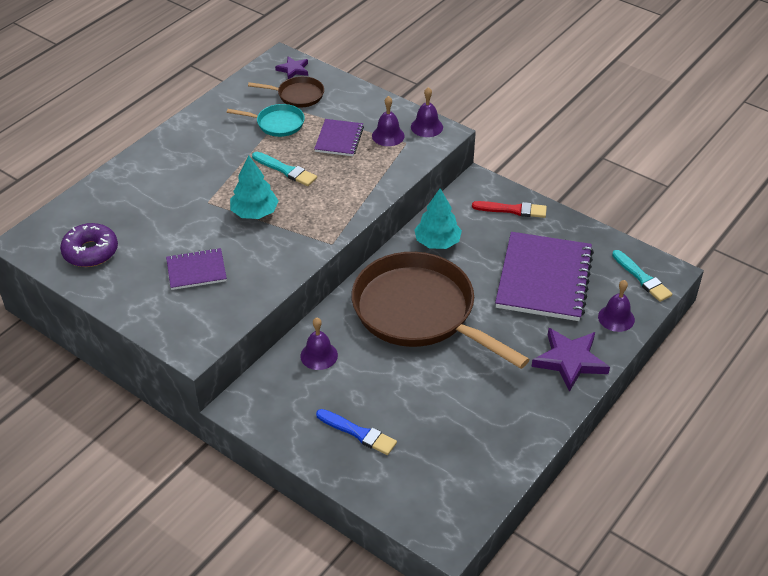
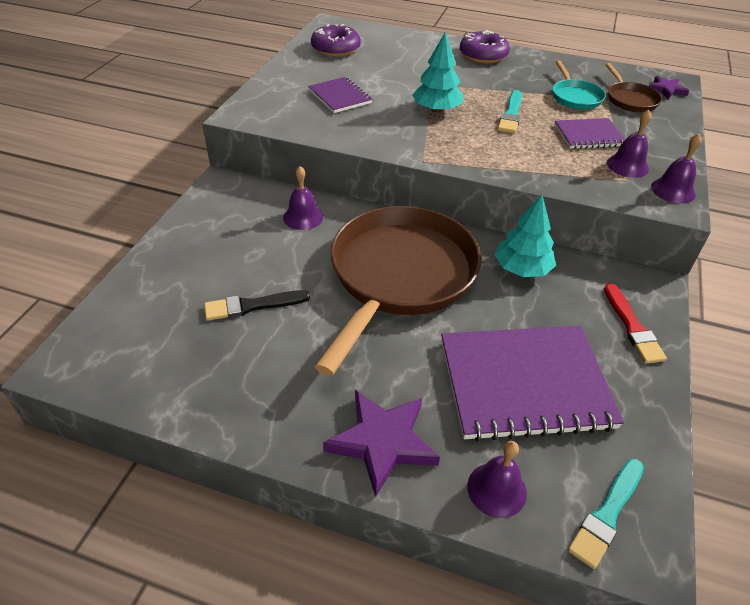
camera: 70 degrees right, 0 degrees up
blue brush [316,409,397,455] -> none
none -> black brush [204,290,310,321]
none -> purple donut [460,30,510,64]

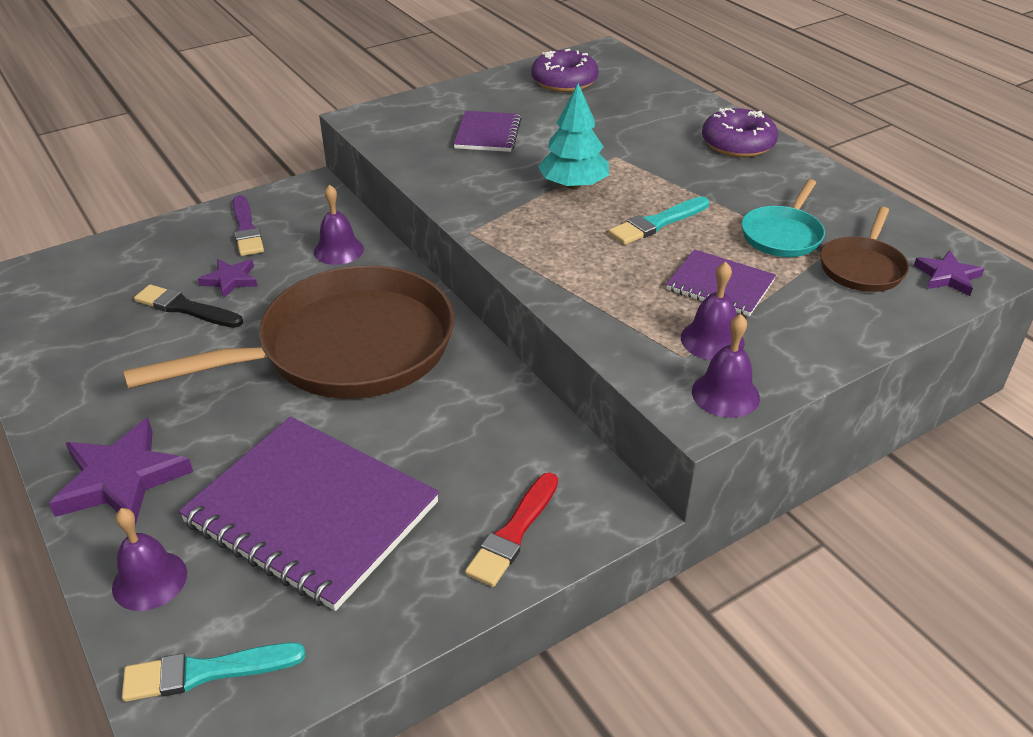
camera: 40 degrees right, 5 degrees down
turquoise tree [494,195,556,277] -> none
none -> purple star [198,259,257,299]
none -> purple brush [232,195,264,256]

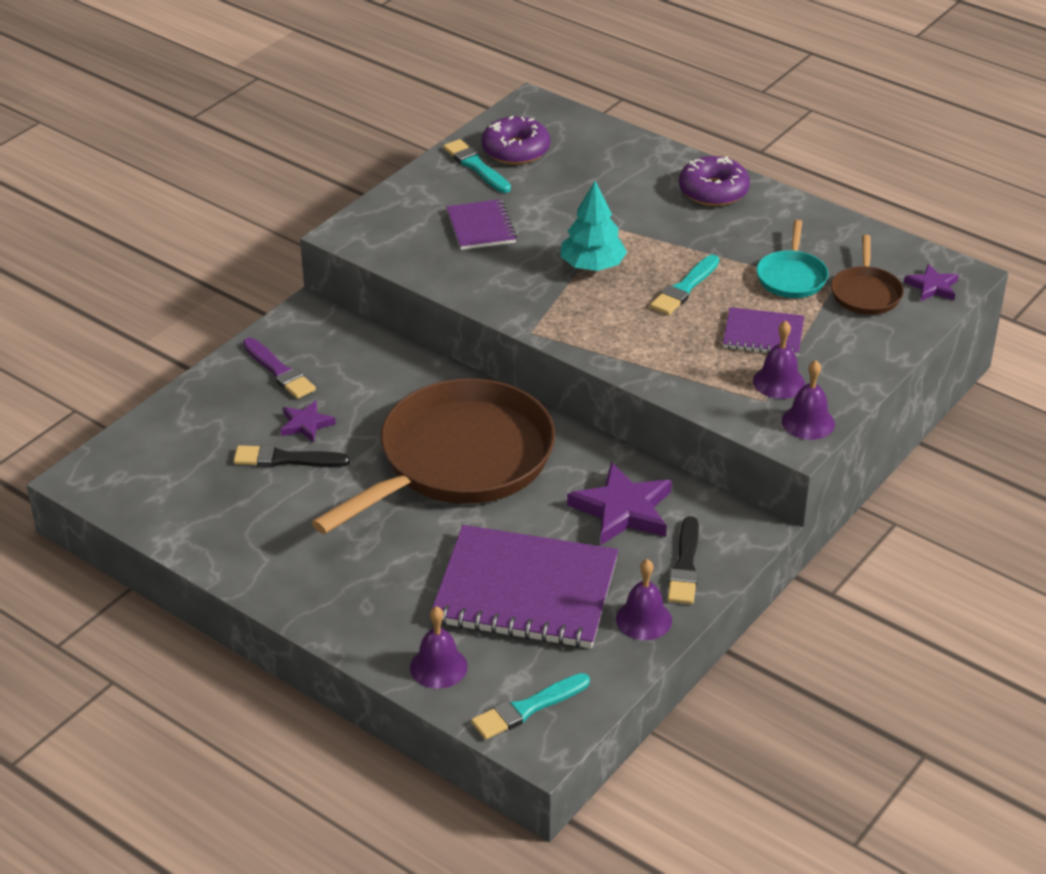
camera: 20 degrees left, 0 degrees up
purple star [49,418,193,525] -> purple star moved to [567,462,672,546]
purple bell [314,184,364,265] -> purple bell moved to [616,559,672,640]
red brush [465,472,558,587] -> black brush [667,516,699,604]
none -> turquoise brush [443,139,511,193]

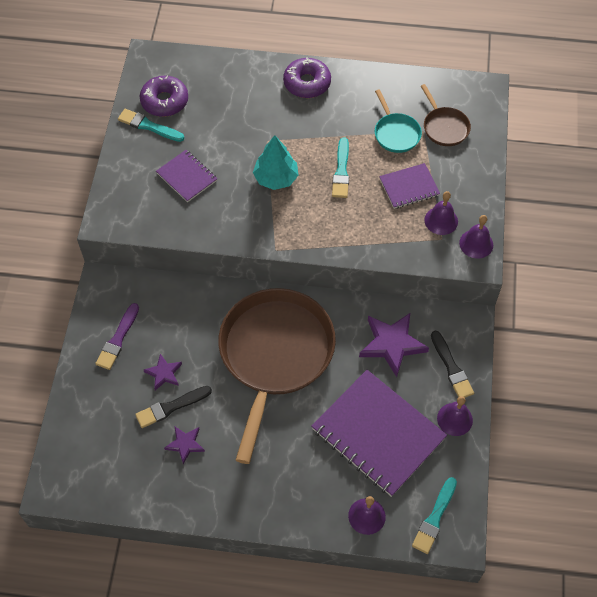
camera: 30 degrees left, 20 degrees up
purple brush [243,338,316,399] -> purple brush turned 90 degrees clockwise [95,303,139,370]
purple notebook [432,525,618,648] -> purple notebook turned 60 degrees clockwise [311,370,447,497]
purple star [904,264,959,301] -> purple star moved to [164,427,205,464]

